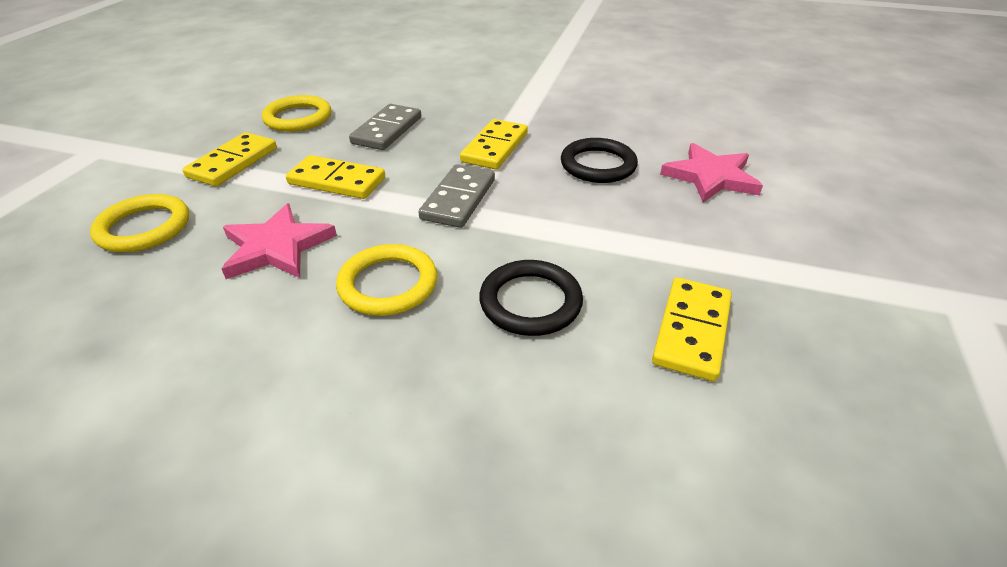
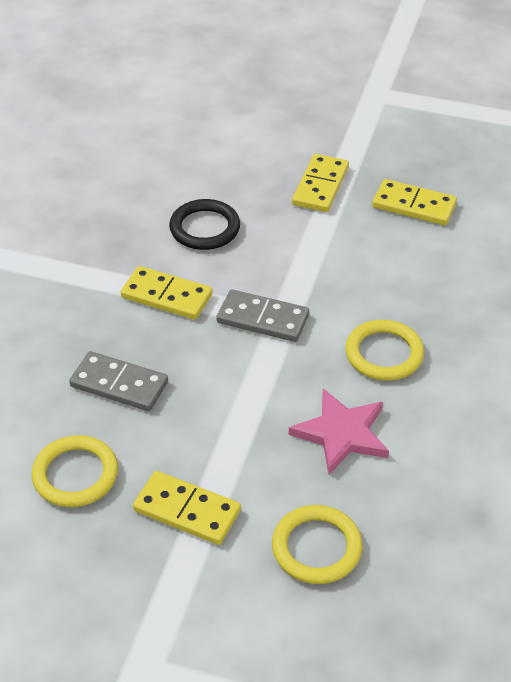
camera: 90 degrees left, 5 degrees up
yellow domino [286,155,385,199] -> yellow domino moved to [292,154,349,212]
black ring [479,260,583,336] -> none
pink star [660,143,763,203] -> none

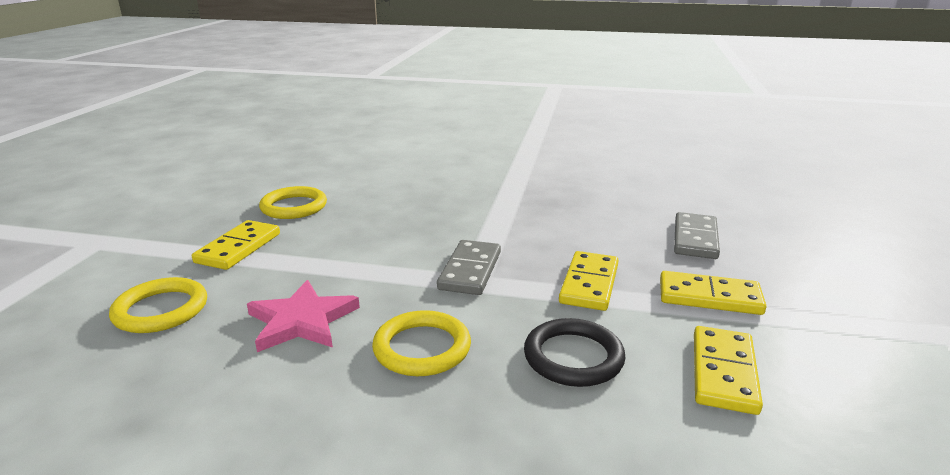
camera: 85 degrees right, 20 degrees down
grey domino [69,351,168,411] -> grey domino moved to [674,212,720,259]
yellow domino [121,266,213,320] -> yellow domino moved to [559,251,619,311]
black ring [169,199,240,250] -> black ring moved to [524,318,626,387]

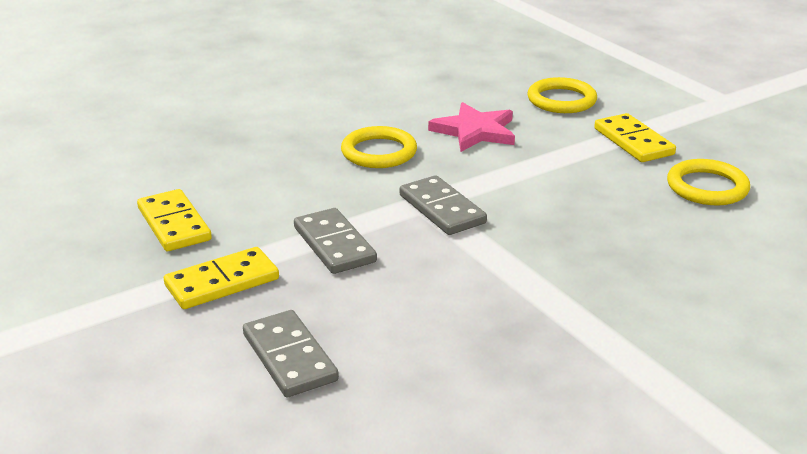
camera: 135 degrees right, 5 degrees up
black ring [524,318,626,387] -> none
yellow domino [559,251,619,311] -> grey domino [294,208,377,274]

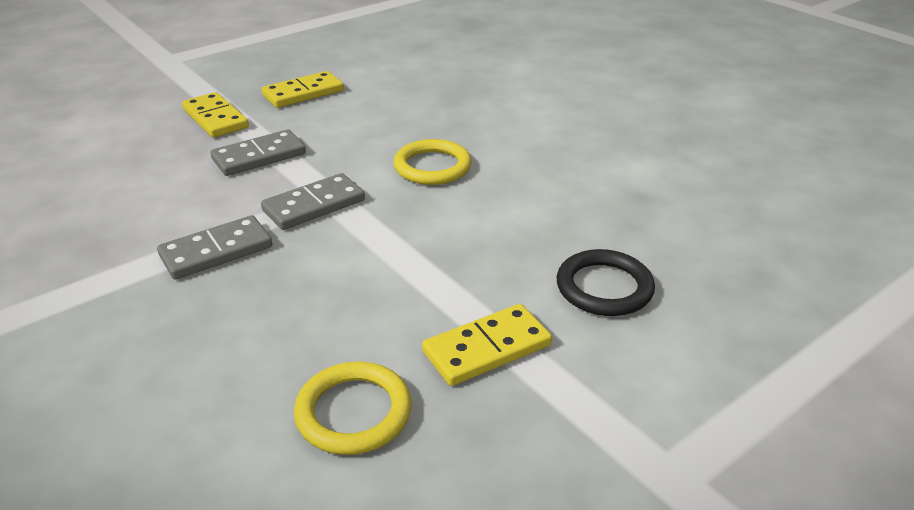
camera: 85 degrees right, 5 degrees up
grey domino [243,310,339,397] -> grey domino moved to [157,215,272,280]
pink star [428,102,515,152] -> none
yellow ring [528,77,597,113] -> black ring [557,249,655,316]

